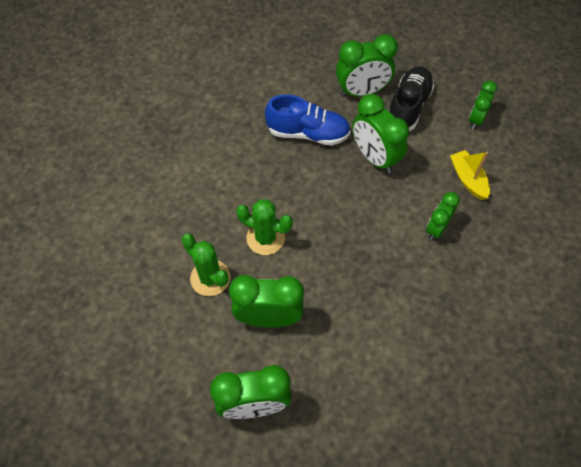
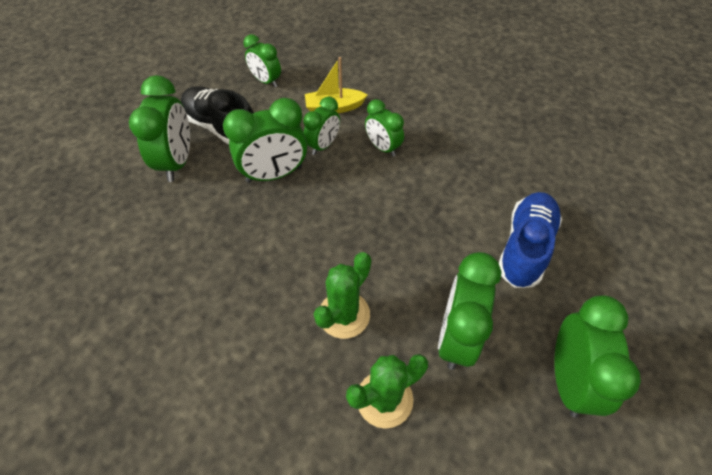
camera: 75 degrees left, 5 degrees down
blue shoe [265,94,351,146] -> blue shoe moved to [499,192,562,288]
none -> green clock [303,97,340,155]

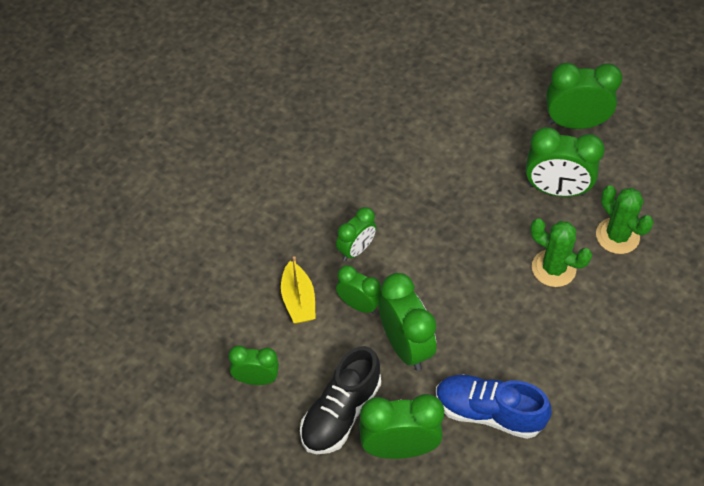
camera: 95 degrees left, 0 degrees up
green clock [244,34,281,87] -> green clock turned 120 degrees counterclockwise [228,345,279,385]
blue shoe [499,192,562,288] -> blue shoe moved to [436,374,551,439]

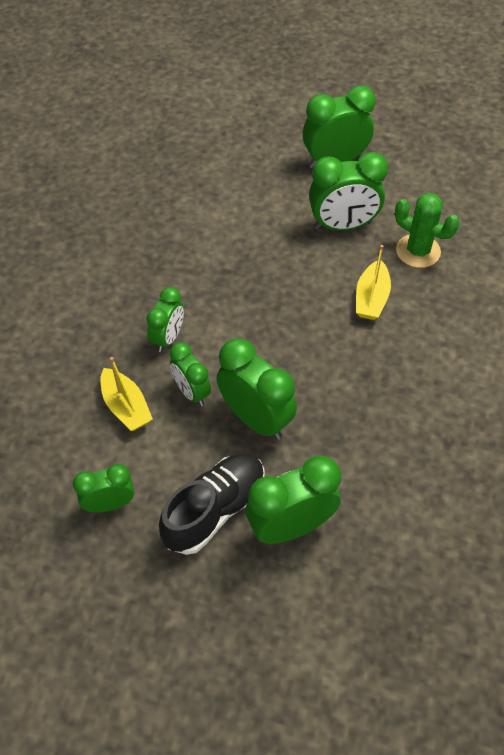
camera: 20 degrees left, 0 degrees up
black shoe [300,346,381,454] -> black shoe turned 150 degrees counterclockwise [159,453,264,555]
green clock [336,265,382,314] -> green clock turned 135 degrees counterclockwise [170,342,211,406]
blue shoe [436,374,551,439] -> none
green cactus [530,218,592,287] -> yellow boat [356,245,391,320]

